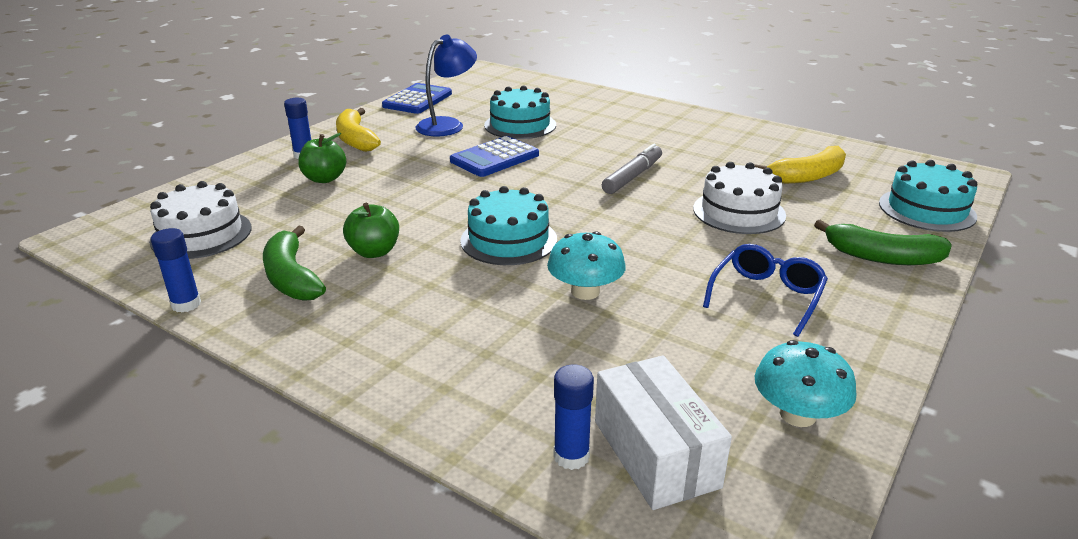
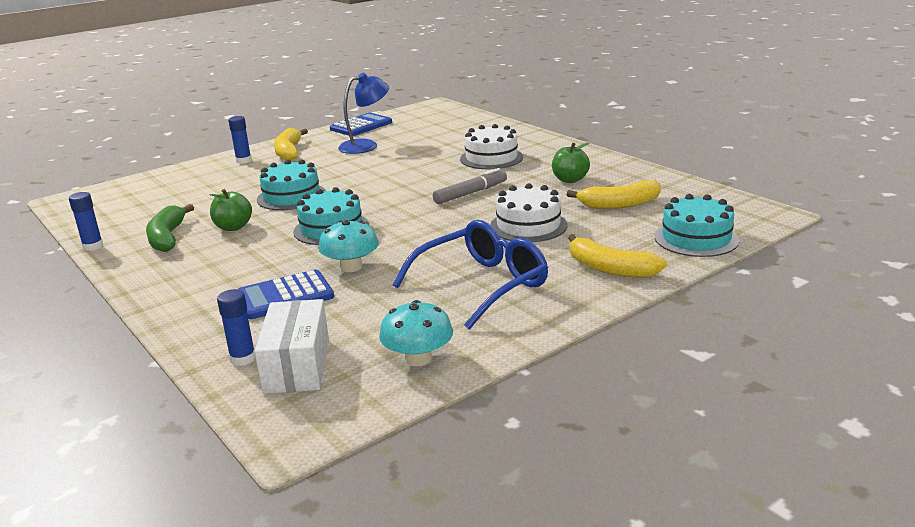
camera: 20 degrees right, 5 degrees down
white cake [149,181,251,259] -> white cake moved to [460,124,523,169]
green apple [298,133,346,183] -> green apple moved to [552,143,590,183]
blue calculator [450,136,539,177] -> blue calculator moved to [237,270,334,319]
turquoise cake [484,85,556,139] -> turquoise cake moved to [257,160,326,210]
blue glasses [703,244,828,337] -> blue glasses [393,220,548,330], size x1.54
green banana [814,220,952,265] -> yellow banana [568,234,667,278]

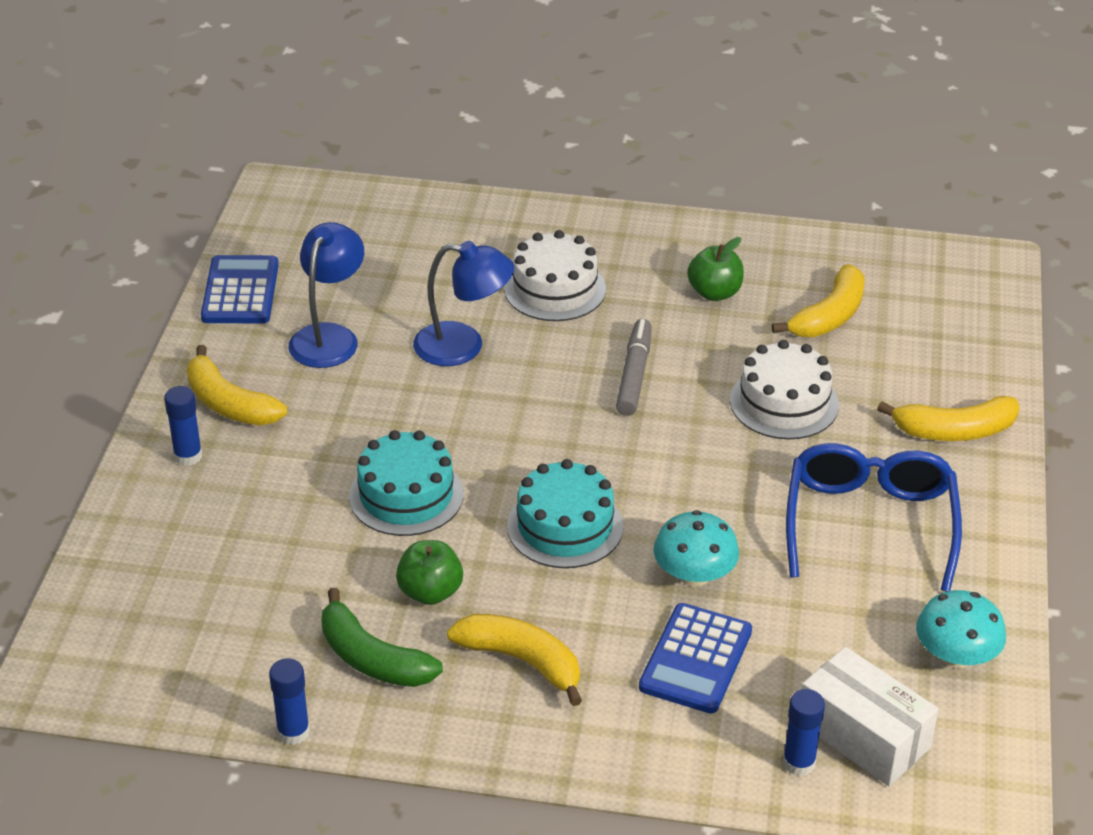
camera: 45 degrees left, 15 degrees up
turquoise cake [655,194,740,257] -> none
none -> blue lamp [413,241,514,366]
none -> yellow banana [447,614,582,706]

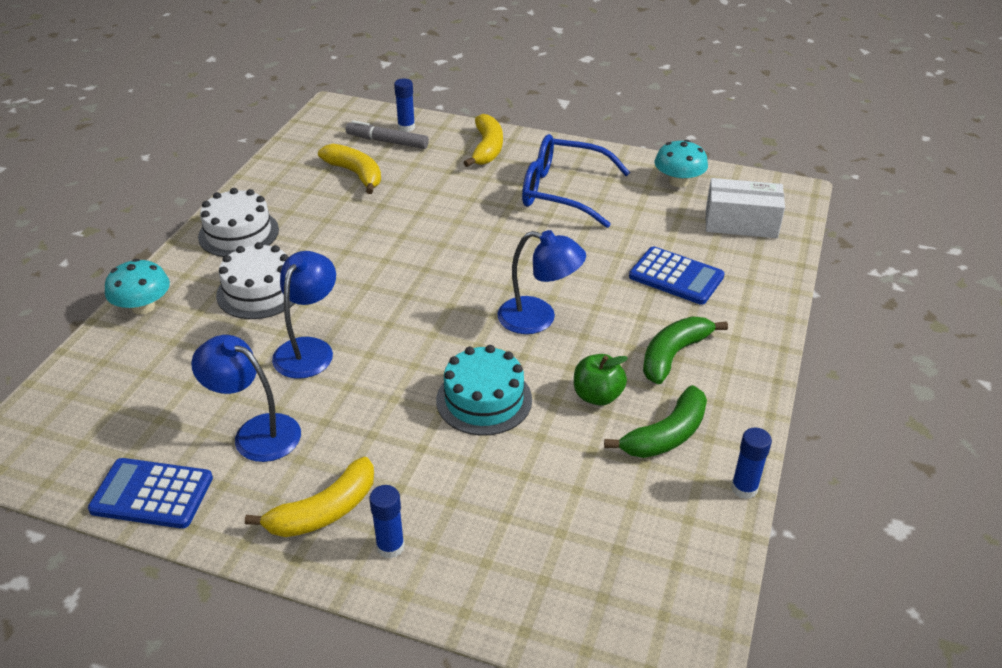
camera: 80 degrees left, 0 degrees up
yellow banana [447,614,582,706] -> green banana [643,317,728,384]
turquoise cake [507,459,623,568] -> blue lamp [497,230,586,334]
grey marker [616,319,652,416] -> grey marker moved to [346,120,429,149]
turquoise mushroom [654,510,739,587] -> turquoise mushroom moved to [105,259,170,315]
green apple [687,237,744,301] -> none
white cake [730,340,839,439] -> white cake moved to [198,188,279,257]
blue glue stick [783,689,825,776] -> blue glue stick moved to [394,79,415,132]
white box [802,647,939,786] -> white box turned 45 degrees clockwise [706,178,785,238]

